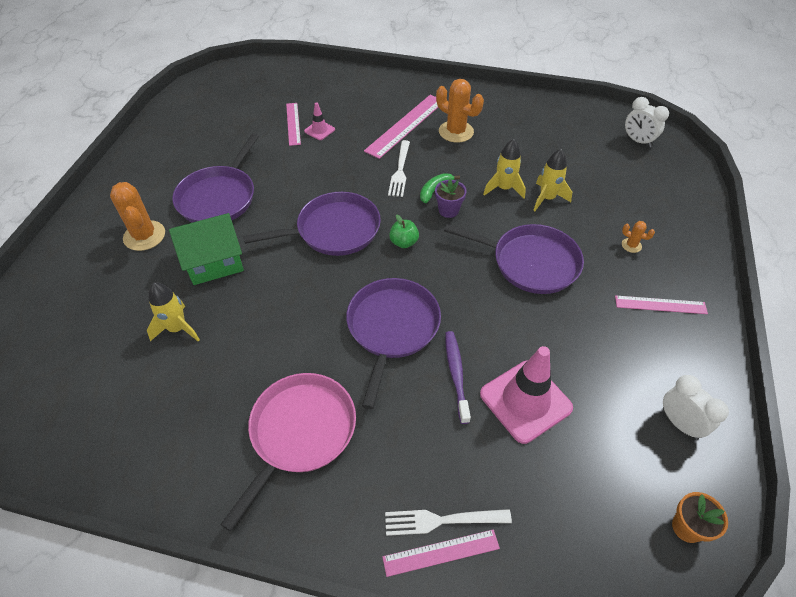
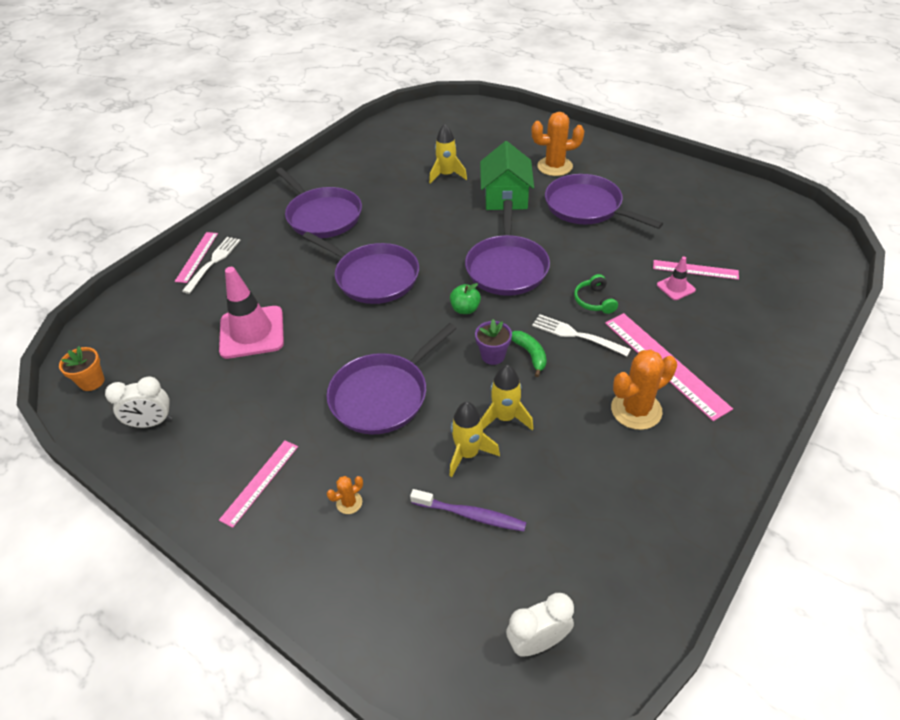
camera: 115 degrees right, 5 degrees down
pink pan [220,373,356,531] -> purple pan [276,168,362,238]
purple toothbrush [445,331,471,424] -> purple toothbrush moved to [410,489,527,531]
none -> green headphones [574,274,618,314]

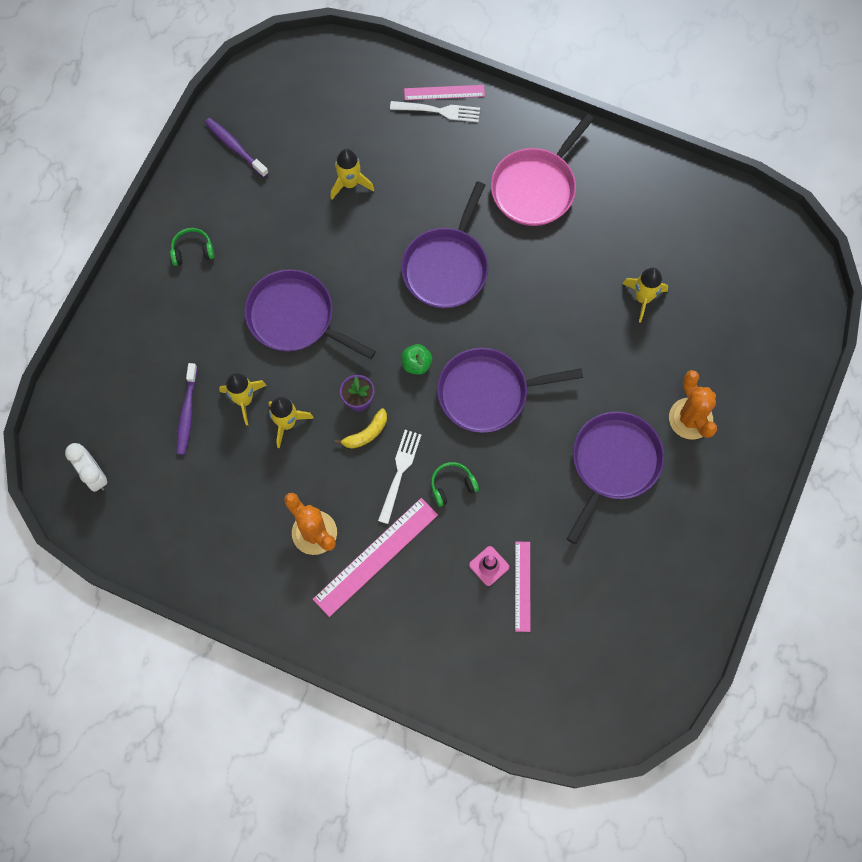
camera: 75 degrees right, 25 degrees up
orange flower pot [59,346,105,391] -> none
white clock [105,377,172,428] -> purple toothbrush [205,118,269,177]
pink traffic cone [219,267,284,359] -> yellow rocket [330,149,374,200]
pink ruler [219,440,298,528] -> green headphones [170,228,214,266]
purple pan [276,168,362,238] -> pink pan [491,114,594,226]
orange cactus [327,476,363,514] -> none
green house [480,141,534,210] -> none
green banana [511,331,547,377] -> yellow banana [334,408,387,449]

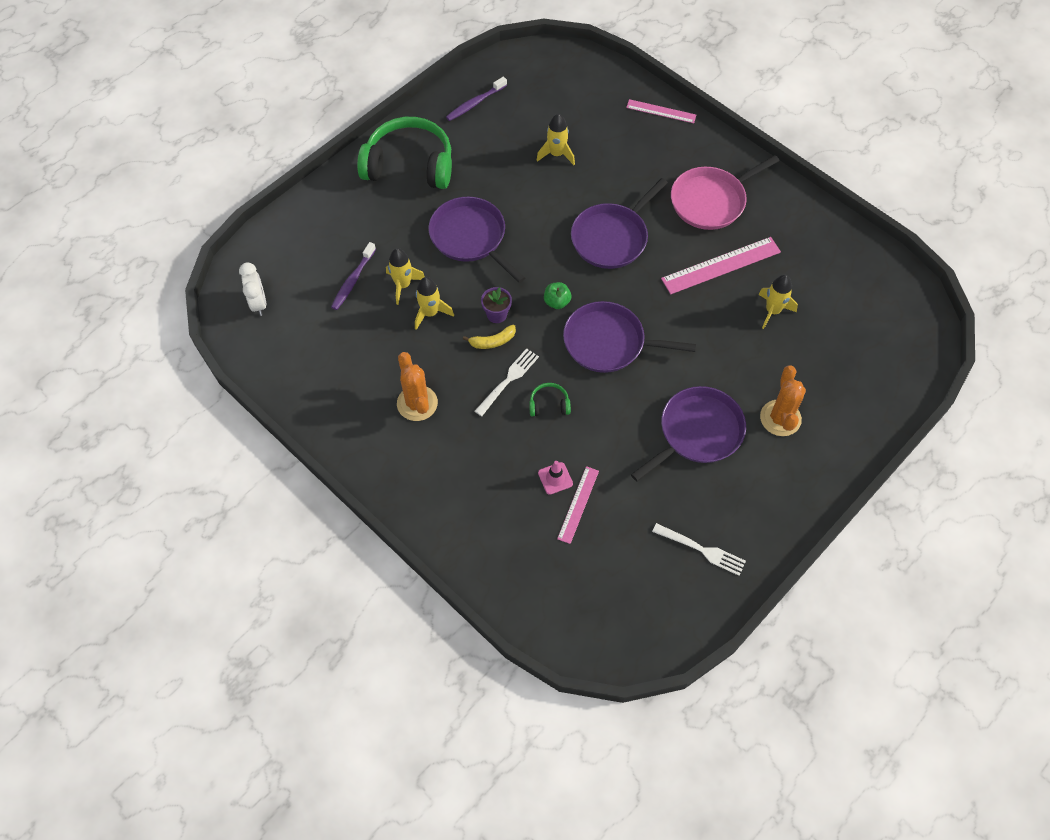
camera: 20 degrees right, 10 degrees down
green headphones [170,228,214,266] -> green headphones [357,117,452,189], size x2.48
purple toothbrush [205,118,269,177] -> purple toothbrush turned 105 degrees counterclockwise [446,77,507,121]
pink ruler [313,498,438,617] -> pink ruler moved to [661,237,781,294]
white fork [390,101,480,122] -> white fork moved to [652,523,746,576]

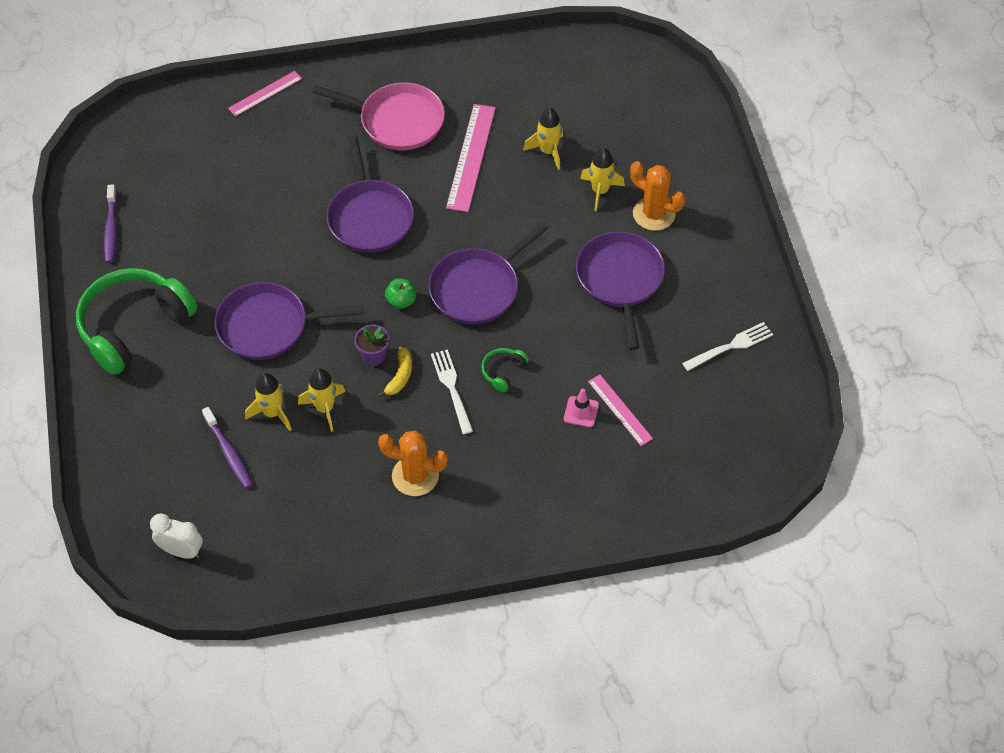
camera: 55 degrees left, 5 degrees down
yellow rocket [536,114,575,165] -> yellow rocket moved to [580,148,625,212]
pink pan [671,155,779,230] -> pink pan turned 75 degrees counterclockwise [312,82,445,151]

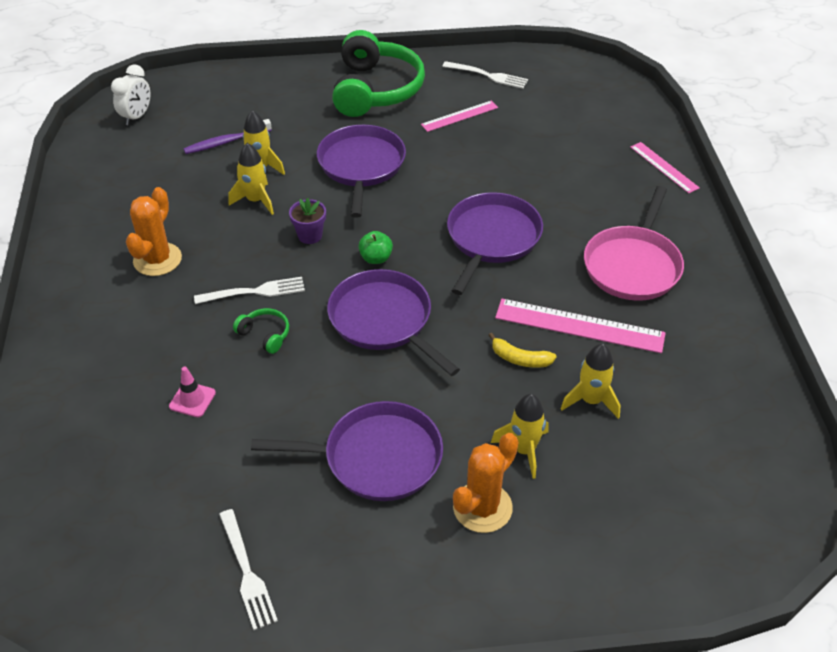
camera: 95 degrees right, 10 degrees down
green headphones [76,268,198,375] -> green headphones turned 45 degrees clockwise [332,30,425,117]
purple toothbrush [104,184,117,263] -> white fork [442,61,528,89]
purple pan [327,135,414,253] -> purple pan turned 120 degrees clockwise [447,192,543,295]
yellow banana [378,347,412,398] -> yellow banana moved to [488,333,557,368]
pink ruler [588,375,653,446] -> pink ruler moved to [421,101,498,132]

